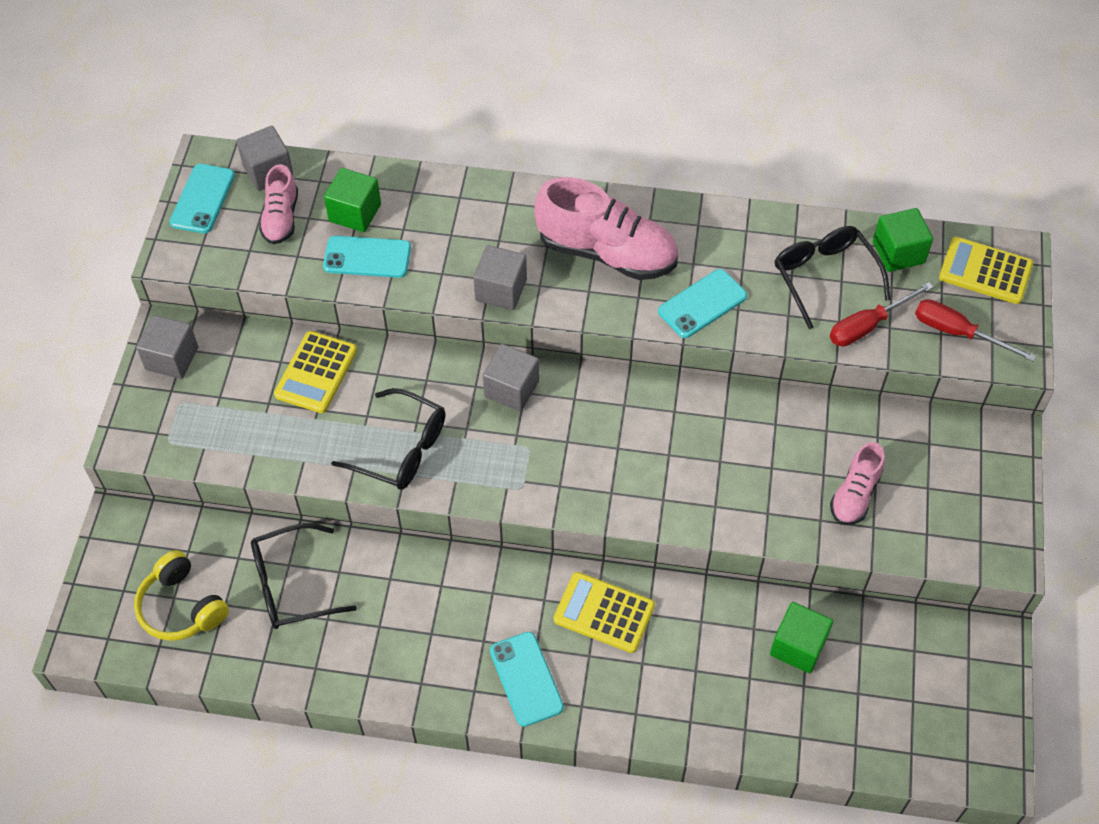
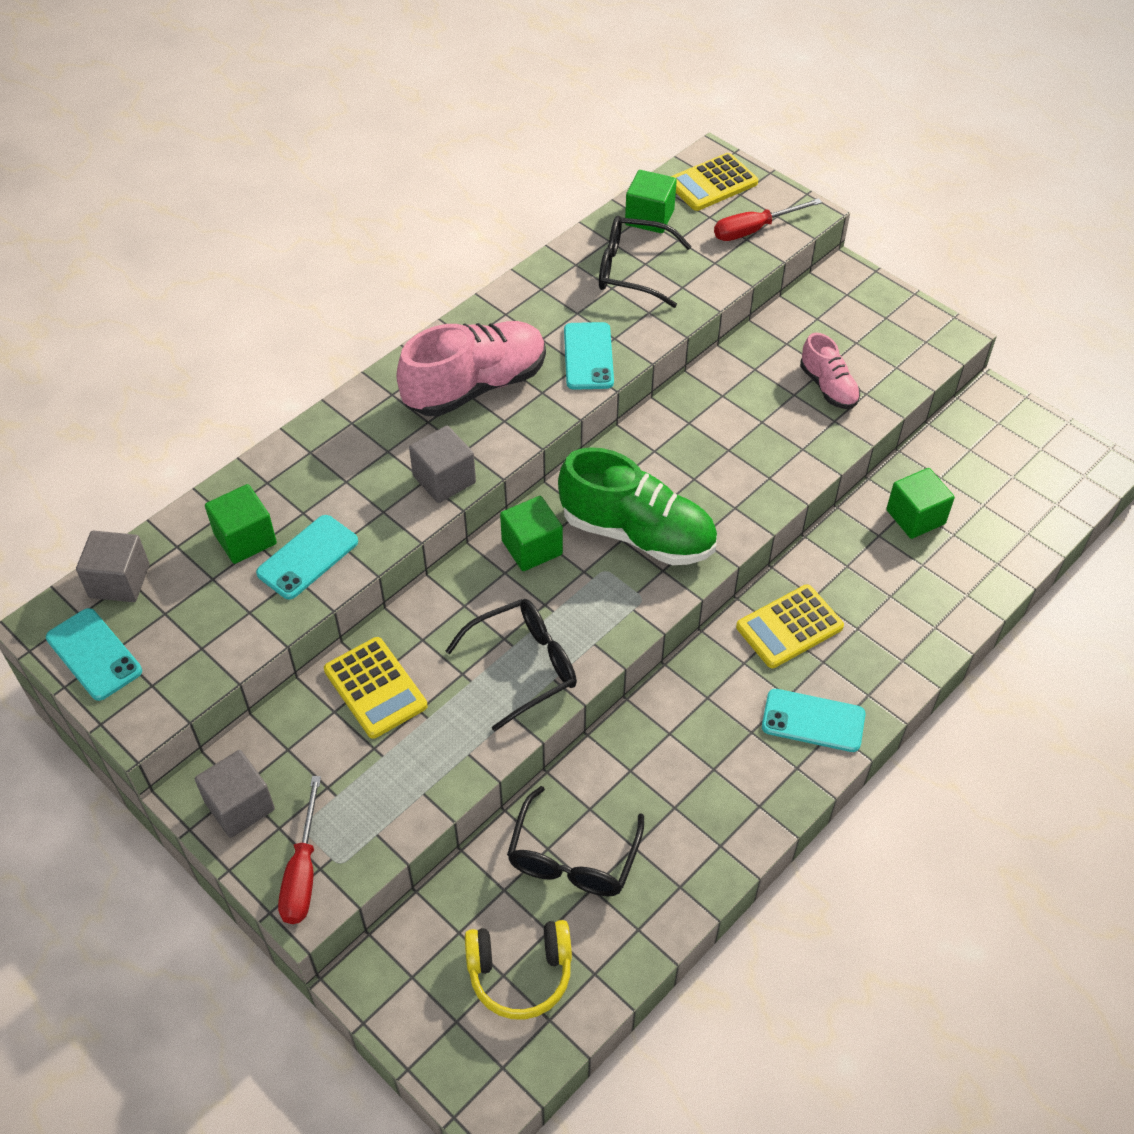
camera: 55 degrees left, 5 degrees down
pink shoe [259,164,298,244] -> none
grey cube [483,344,539,411] -> green cube [500,496,563,571]
red screwdriver [830,282,933,346] -> red screwdriver moved to [278,776,321,924]
none -> green shoe [558,447,717,565]

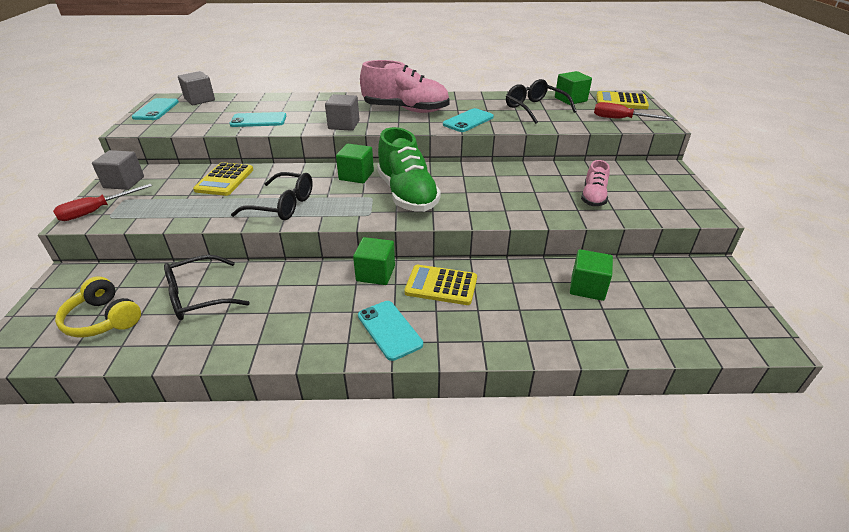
camera: 45 degrees right, 15 degrees down
green cube [205,484,277,564] -> green cube moved to [353,237,395,285]

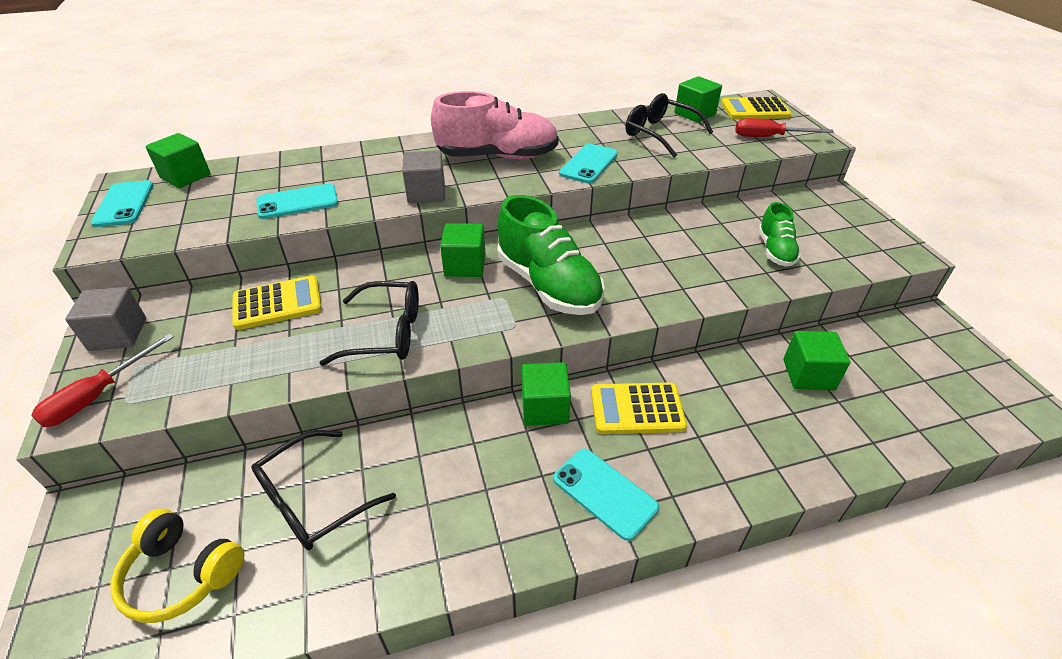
camera: 15 degrees left, 5 degrees up
grey cube [178,71,215,105] -> green cube [145,133,211,188]
yellow calculator [193,162,253,196] -> yellow calculator turned 105 degrees counterclockwise [232,276,322,330]
pink shoe [581,160,610,206] -> green shoe [758,202,801,267]

